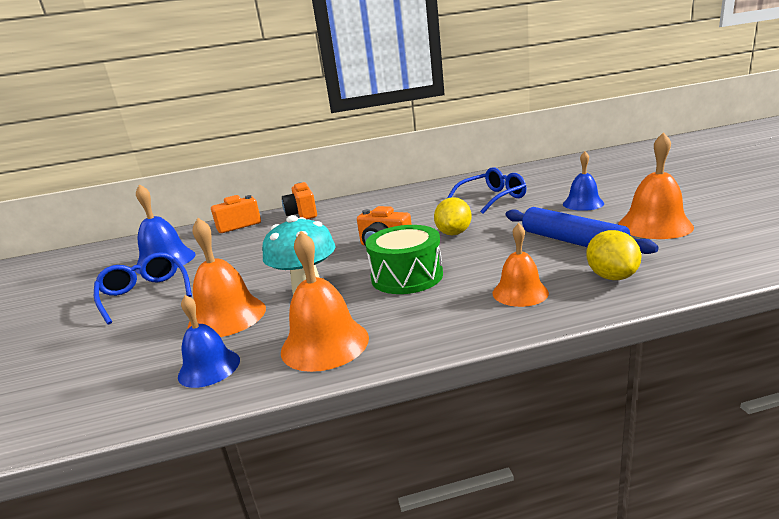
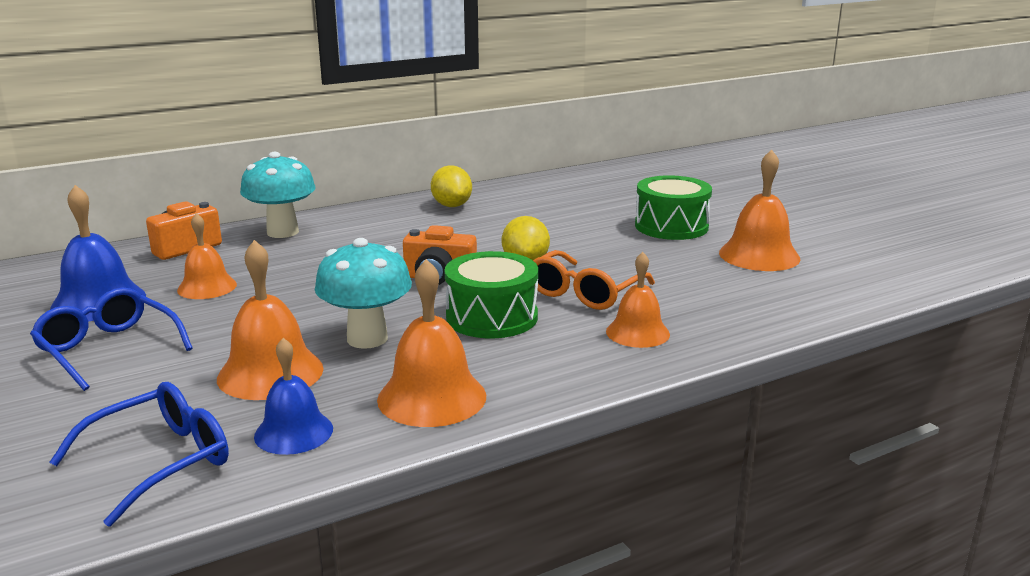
camera: 20 degrees left, 0 degrees up
orange camera [282,182,317,219] -> turquoise mushroom [240,152,316,238]
blue glasses [447,167,527,214] -> blue glasses moved to [49,382,229,527]
blue rolling pin [506,207,659,254] -> none
blue bell [563,151,604,211] -> green drum [635,175,712,240]
yellow lemon [586,230,641,280] -> yellow lemon moved to [431,165,472,207]
none -> orange bell [177,213,237,299]
none -> orange glasses [533,250,655,310]

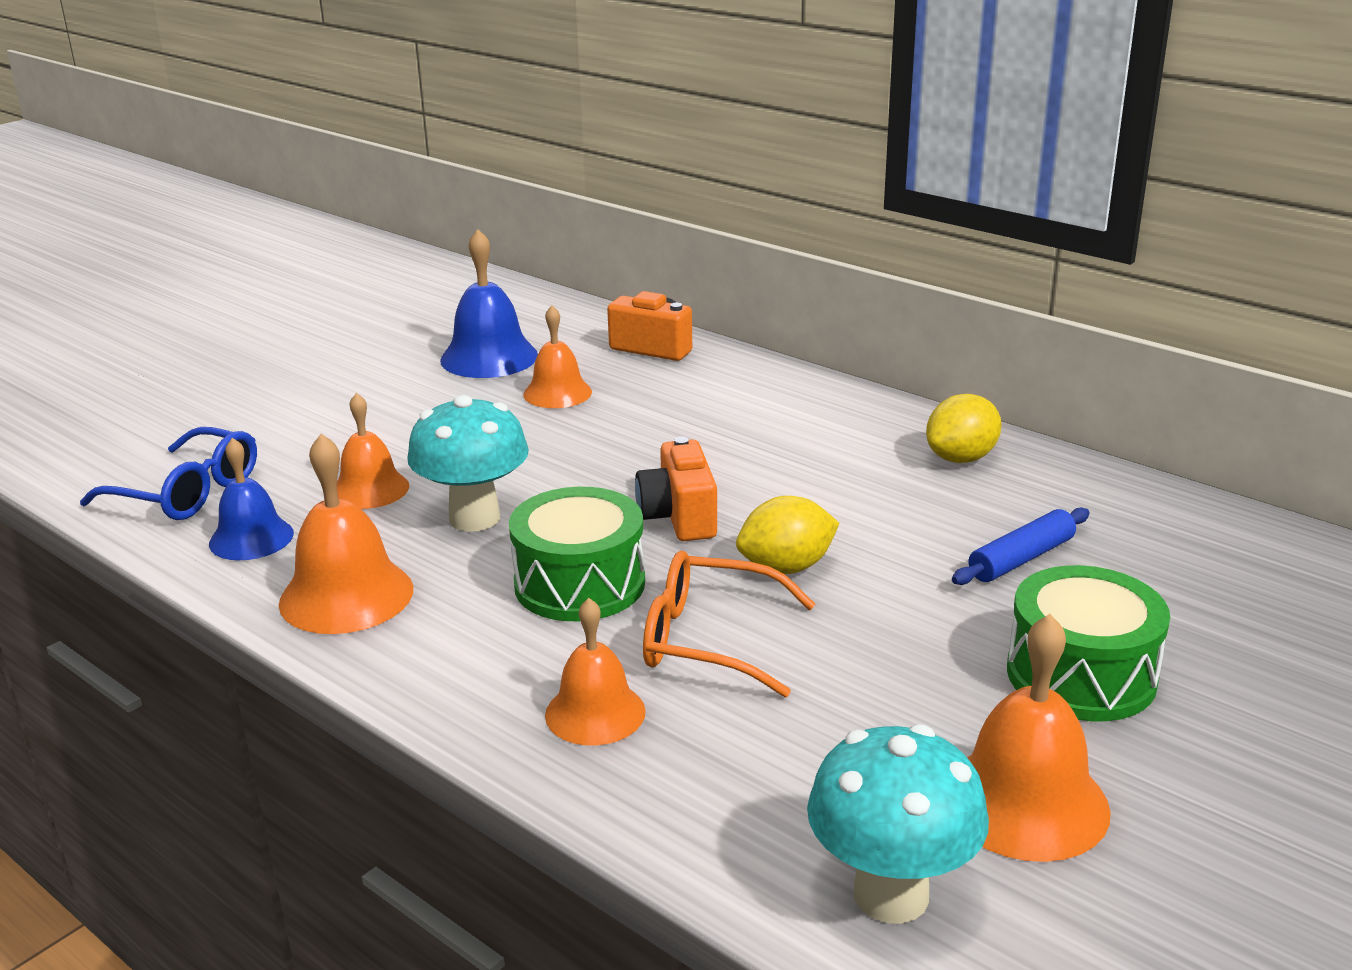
camera: 70 degrees right, 5 degrees up
blue glasses [30,288,193,391] -> none
orange bell [217,240,324,400] -> orange bell [337,393,409,509], size x0.67
turquoise mushroom [240,152,316,238] -> turquoise mushroom moved to [807,724,989,924]
none -> blue rolling pin [952,508,1090,585]

